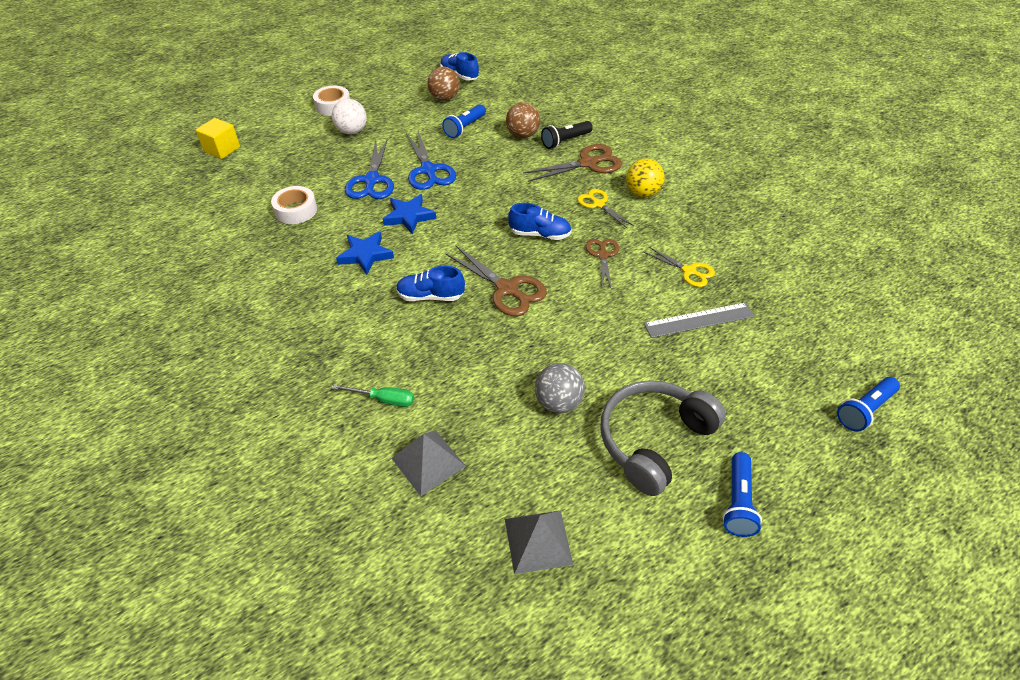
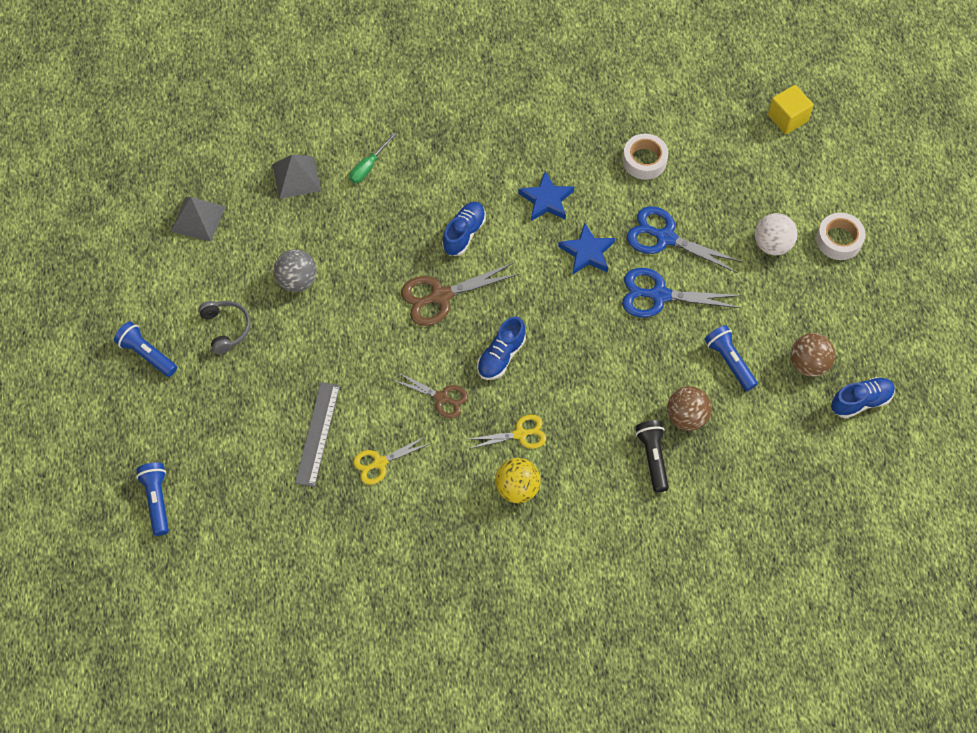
camera: 115 degrees right, 15 degrees up
brown scissors [523,144,622,182] -> none
grey headphones [601,380,726,496] -> grey headphones [198,301,251,354], size x0.55

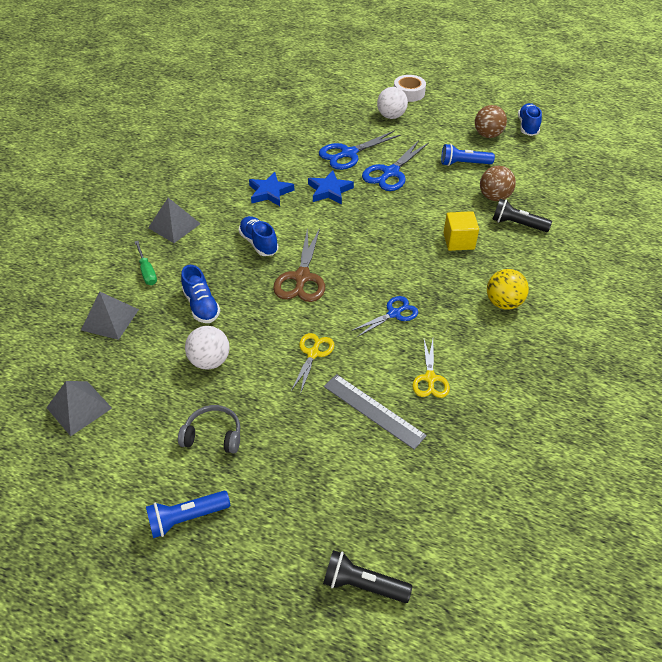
camera: 60 degrees left, 15 degrees down
blue flashlight [136,463,169,536] -> black flashlight [323,550,412,603]
grey ball [274,249,317,292] -> white ball [185,326,229,370]
brown scissors [393,372,468,418] -> blue scissors [352,296,418,337]
yellow scissors [467,414,546,449] -> yellow scissors moved to [291,333,334,394]
blue shoe [477,316,526,380] -> blue shoe moved to [181,265,221,323]
white tape [623,134,668,180] -> none
yellow cube [768,85,814,134] -> yellow cube moved to [443,211,479,251]
none -> grey pyramid [148,198,201,243]

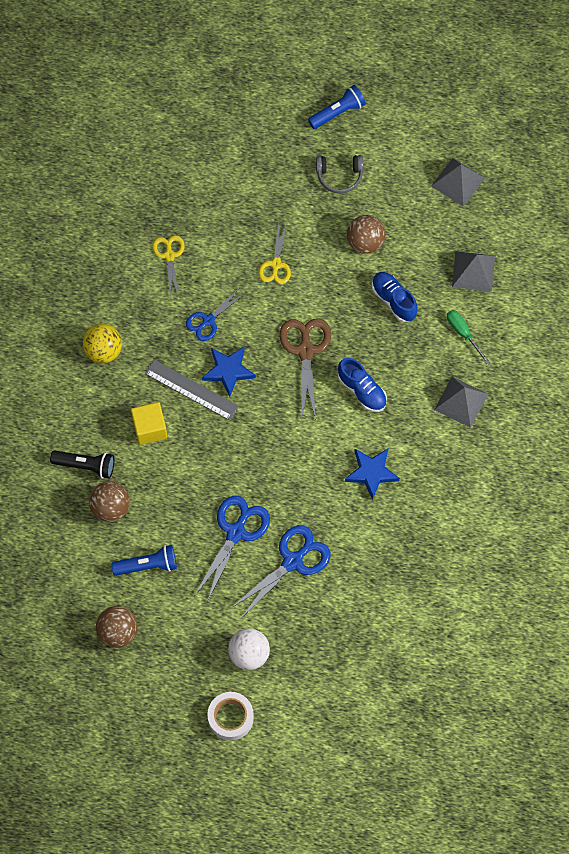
camera: 170 degrees right, 20 degrees up
white ball [185,326,229,370] -> brown ball [347,215,385,254]
blue star [308,170,354,204] -> blue star moved to [202,347,256,397]
black flashlight [323,550,412,603] -> none
grey ruler [324,374,427,450] -> grey ruler moved to [145,360,239,421]
blue shoe [518,103,542,136] -> none

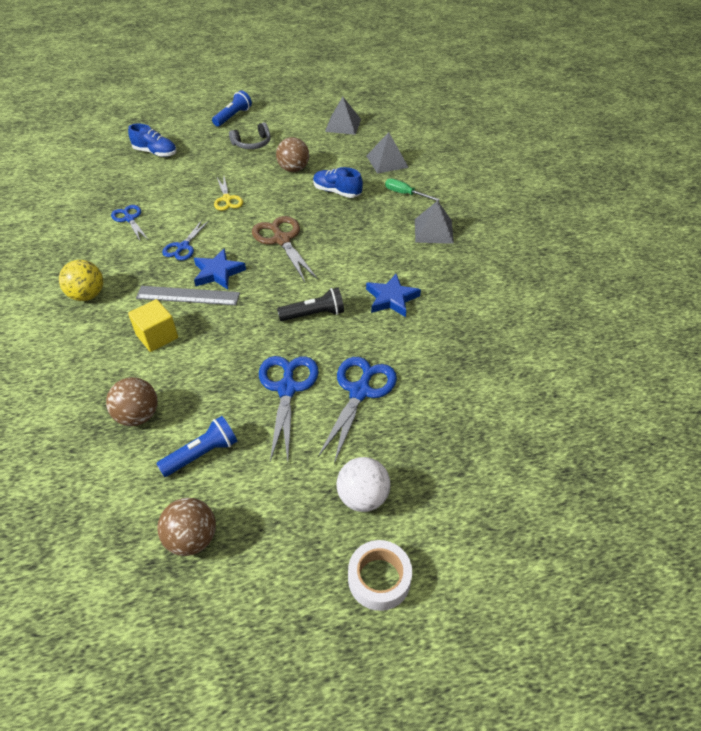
camera: 25 degrees left, 20 degrees down
black flashlight [50,450,115,479] -> black flashlight moved to [277,288,344,321]
yellow scissors [152,235,185,297] -> blue scissors [111,205,148,241]
blue shoe [338,358,387,412] -> blue shoe moved to [128,123,177,157]

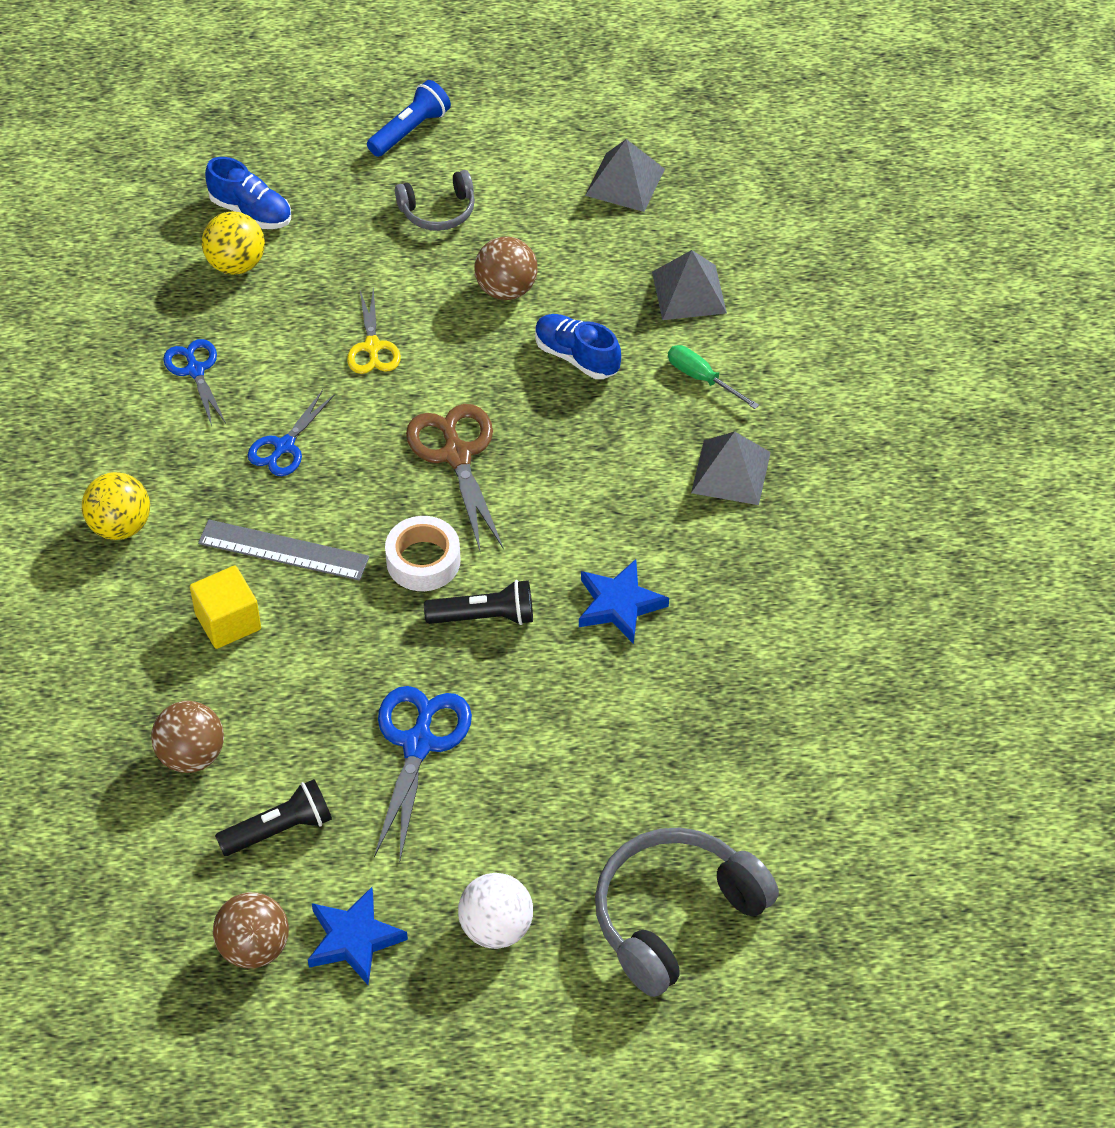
camera: 10 degrees right, 5 degrees up
blue flashlight [156,416,237,477] -> black flashlight [215,779,332,856]
blue star [194,249,246,289] -> blue star moved to [308,887,408,985]
blue scissors [318,357,397,464] -> none
white tape [348,540,412,611] -> white tape moved to [385,516,460,591]
none -> yellow ball [202,211,265,275]
none -> grey headphones [595,828,779,997]

